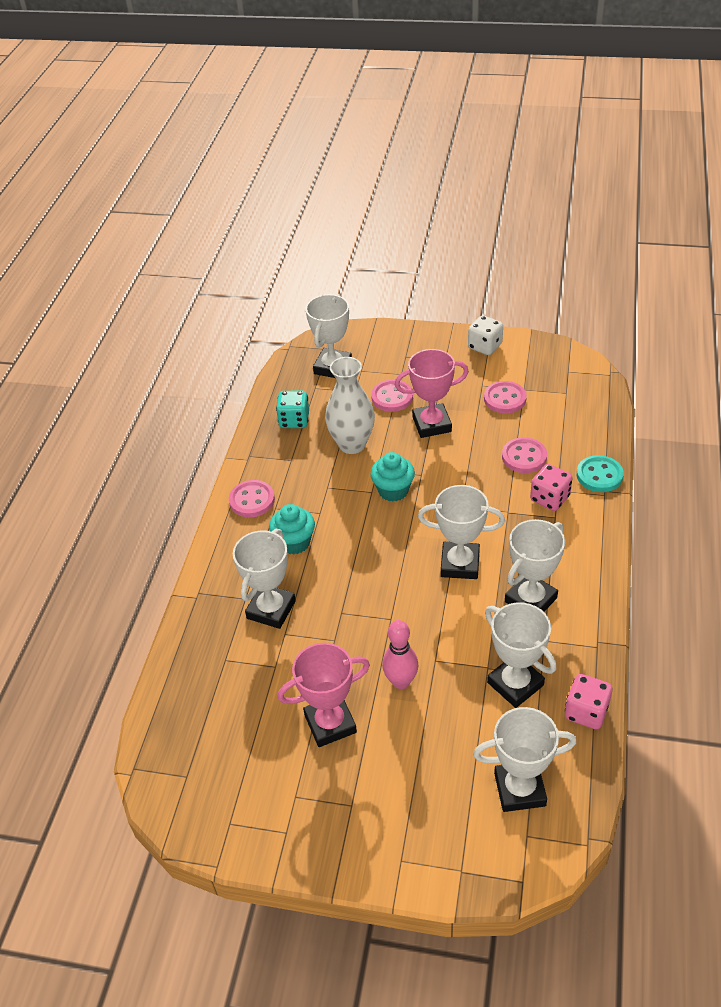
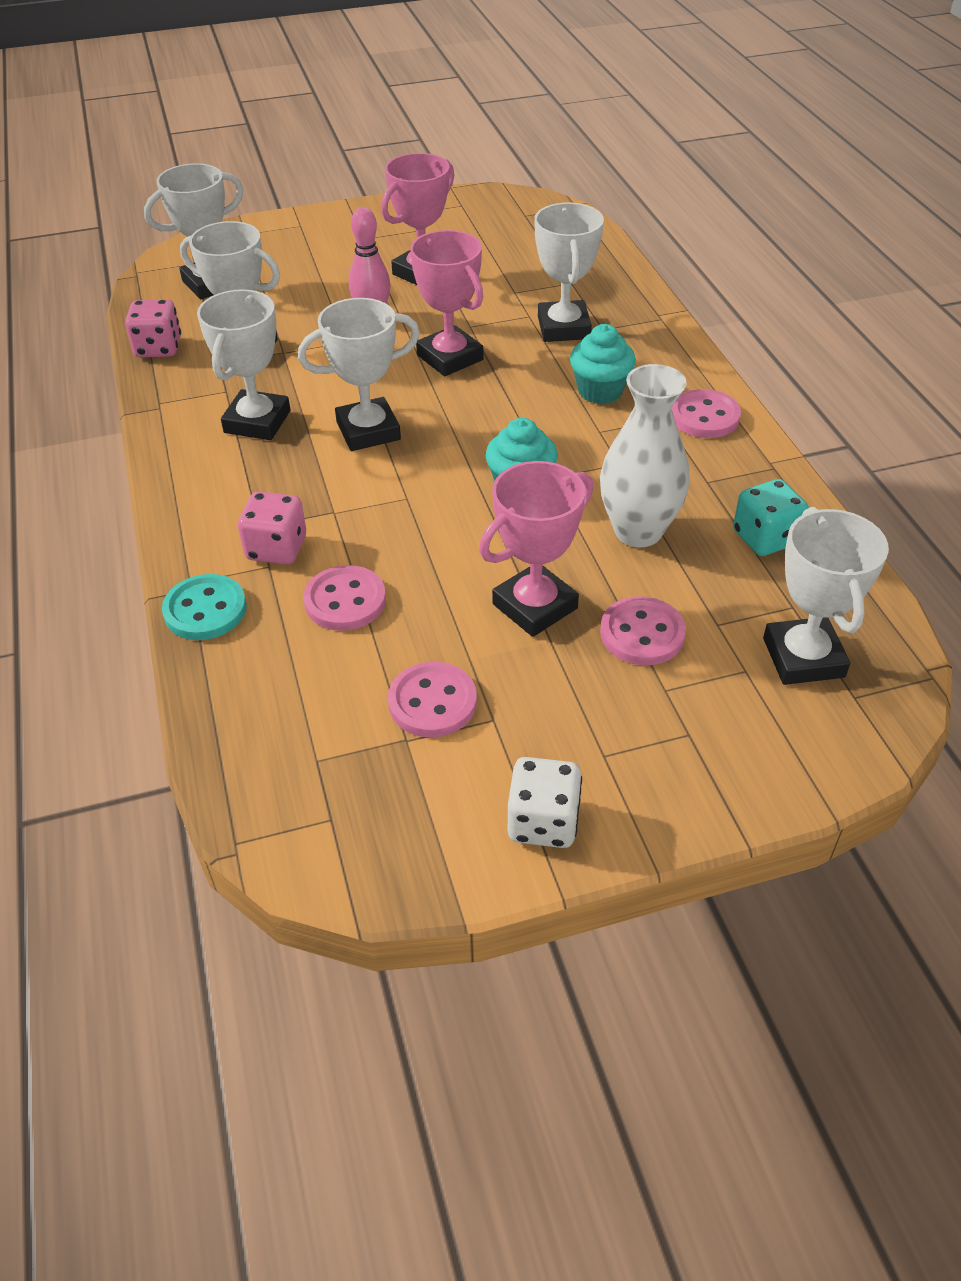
camera: 150 degrees right, 0 degrees up
none -> pink trophy [410,230,483,376]

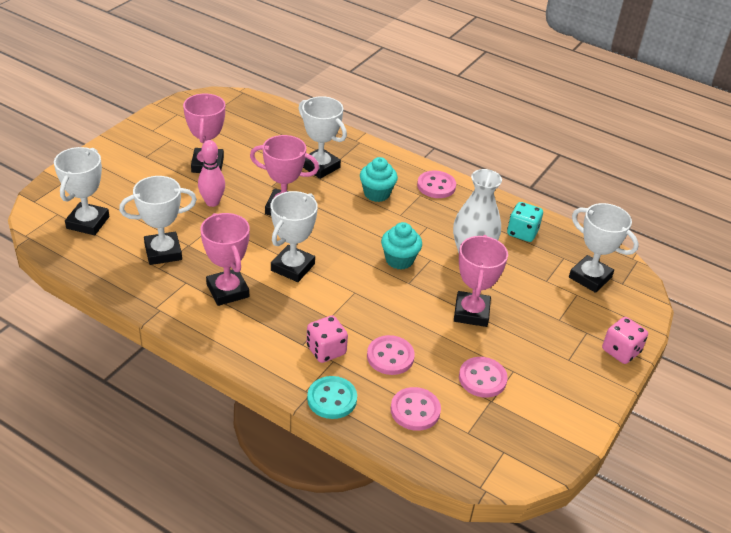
camera: 45 degrees left, 5 degrees down
pink dice [125,299,181,358] -> pink dice moved to [602,317,648,364]
white trophy [197,289,290,440] -> pink trophy [200,213,250,306]
white dice [508,757,582,848] -> none
pink button [600,596,686,665] -> pink button moved to [391,387,441,431]

